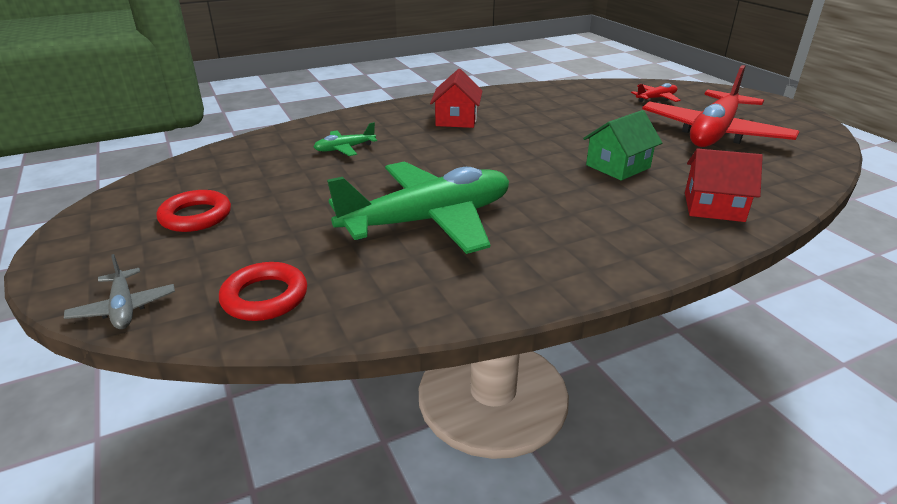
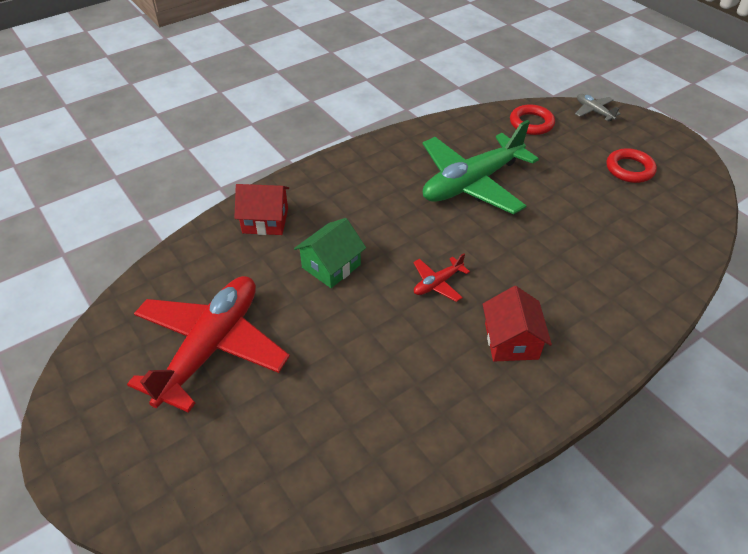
camera: 170 degrees right, 15 degrees up
green plane [314,122,377,156] -> none
red plane [631,83,681,102] -> red plane moved to [413,253,470,302]

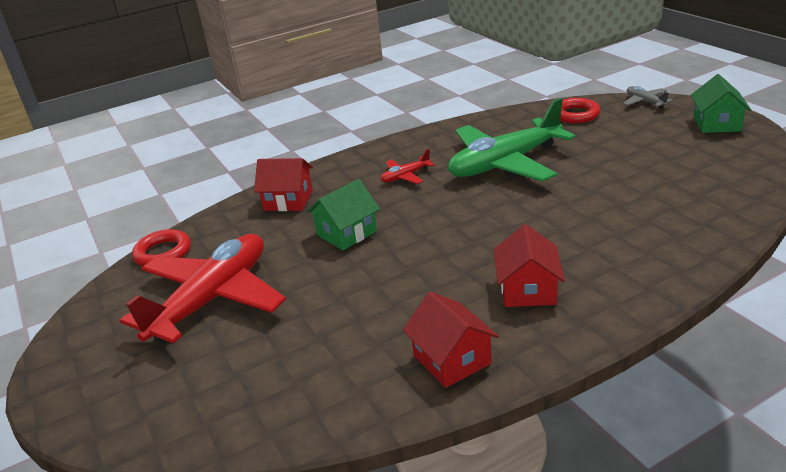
camera: 10 degrees right, 15 degrees down
red plane [413,253,470,302] -> red plane moved to [381,149,435,184]
red ring [606,148,657,183] -> red ring moved to [132,229,191,266]
none -> red house [403,291,499,388]
none -> green house [691,74,752,133]

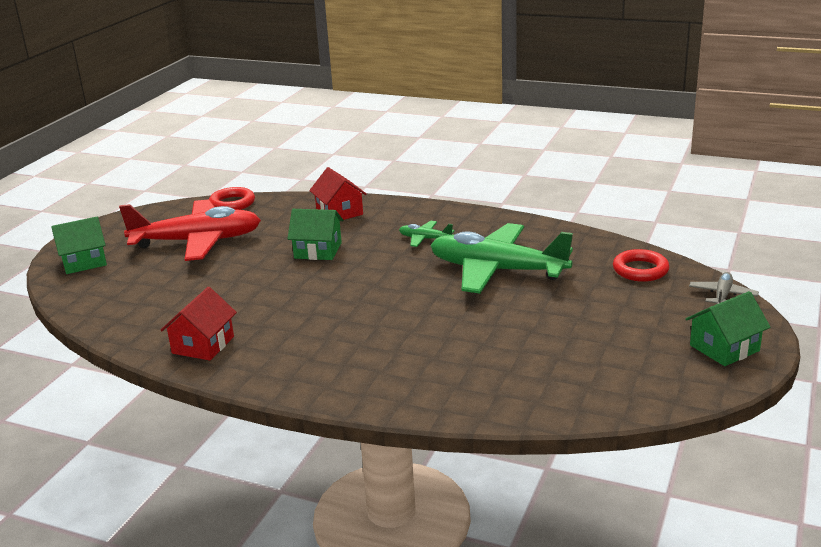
camera: 50 degrees right, 5 degrees down
red plane [381,149,435,184] -> green plane [399,221,455,247]
red house [494,224,565,307] -> none
none -> green house [51,216,107,274]

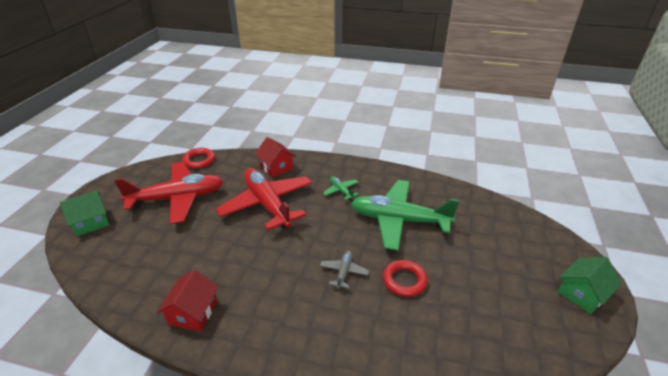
camera: 10 degrees left, 10 degrees up
green house [287,209,343,260] -> red plane [216,168,312,230]
green plane [399,221,455,247] -> green plane turned 45 degrees clockwise [323,176,359,200]
red ring [613,249,669,282] -> red ring moved to [383,260,428,297]
grey plane [689,272,759,304] -> grey plane moved to [320,251,369,289]

